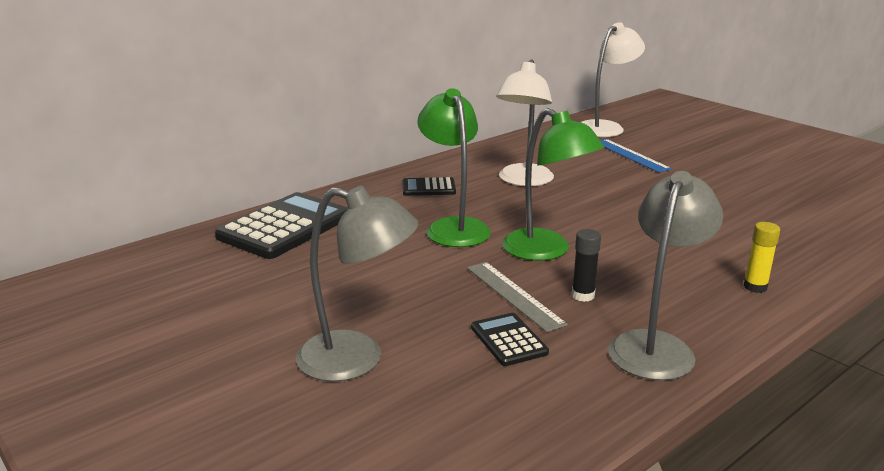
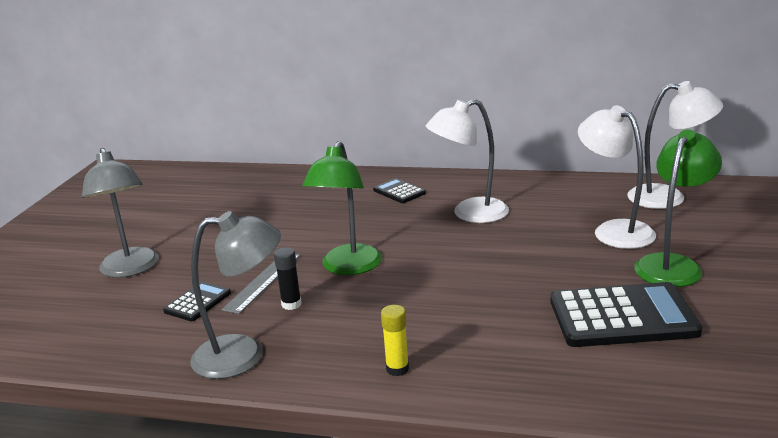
camera: 55 degrees right, 0 degrees up
black calculator [215,192,348,259] -> black calculator moved to [550,282,703,347]
green lamp [417,88,491,247] -> green lamp moved to [634,129,722,287]
blue ruler [600,139,672,173] -> white lamp [578,105,656,249]

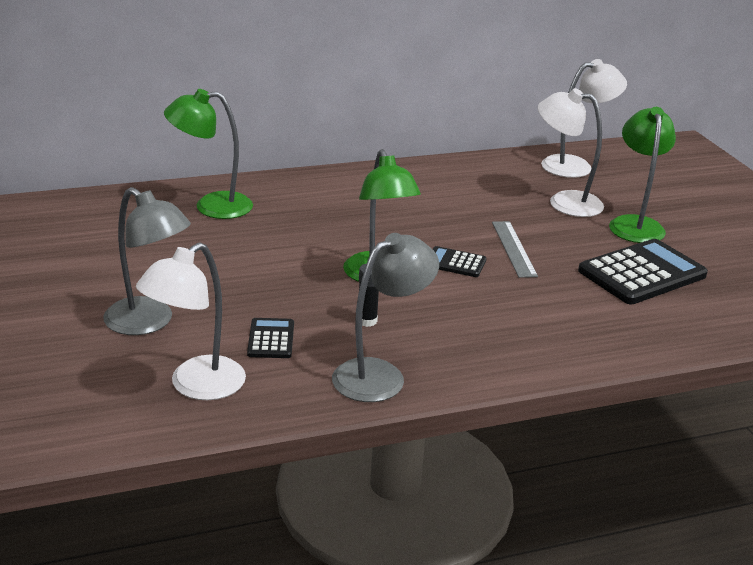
camera: 35 degrees left, 5 degrees up
grey ruler [221,254,301,314] -> grey ruler moved to [492,221,538,278]
black calculator [373,178,426,203] -> black calculator moved to [433,246,487,277]
yellow glue stick [381,305,409,376] -> none
white lamp [426,99,509,223] -> white lamp moved to [136,242,246,400]
none -> green lamp [164,89,253,219]

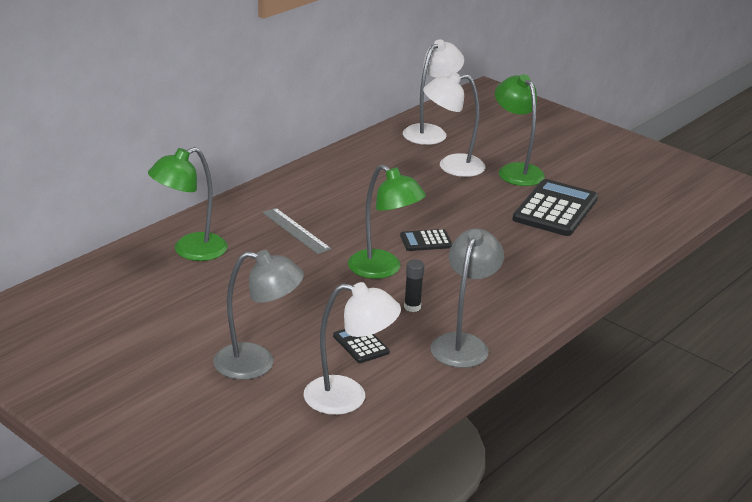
camera: 30 degrees left, 0 degrees up
white lamp [136,242,246,400] -> white lamp turned 90 degrees counterclockwise [304,282,401,415]
grey ruler [492,221,538,278] -> grey ruler moved to [262,208,331,254]

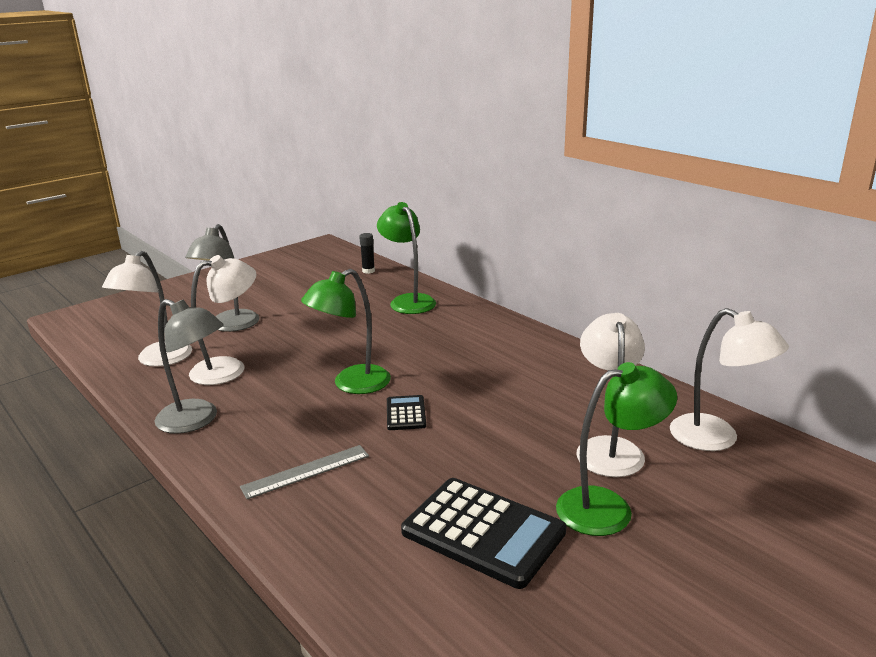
camera: 100 degrees right, 5 degrees down
grey ruler [262,208,331,254] -> grey ruler moved to [240,445,369,499]
black calculator [333,329,390,363] -> white lamp [189,255,256,385]
black glue stick [404,260,425,312] -> black glue stick moved to [359,233,375,274]

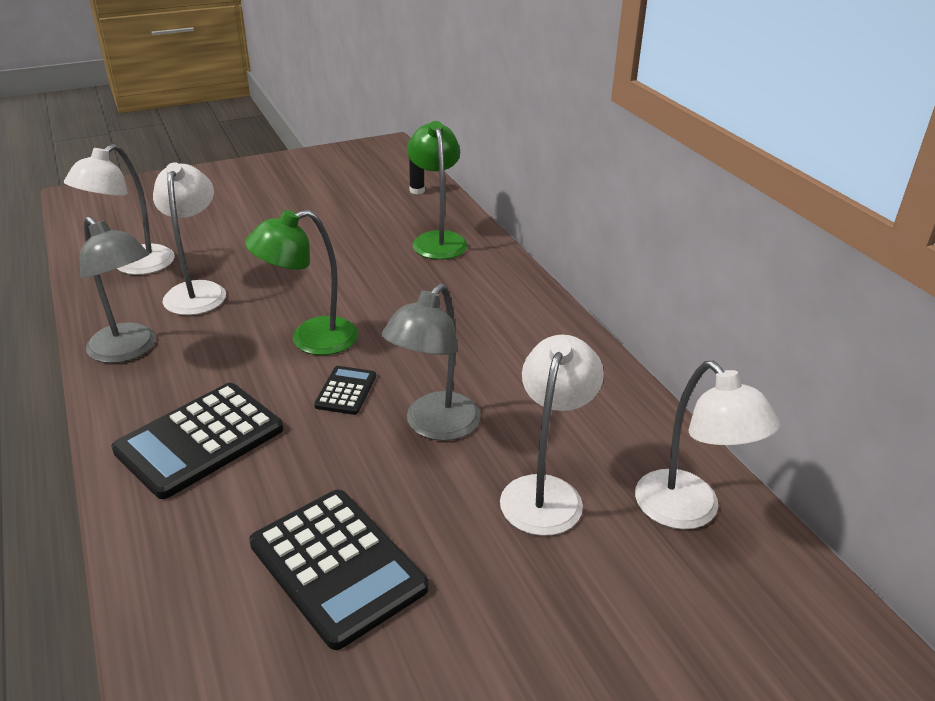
camera: 15 degrees right, 10 degrees up
grey lamp [185,224,259,332] -> grey lamp moved to [382,283,481,441]
white lamp [189,255,256,385] -> white lamp turned 75 degrees counterclockwise [153,162,226,315]
grey ruler [240,445,369,499] -> black calculator [111,383,283,499]
green lamp [556,362,677,536] -> none

